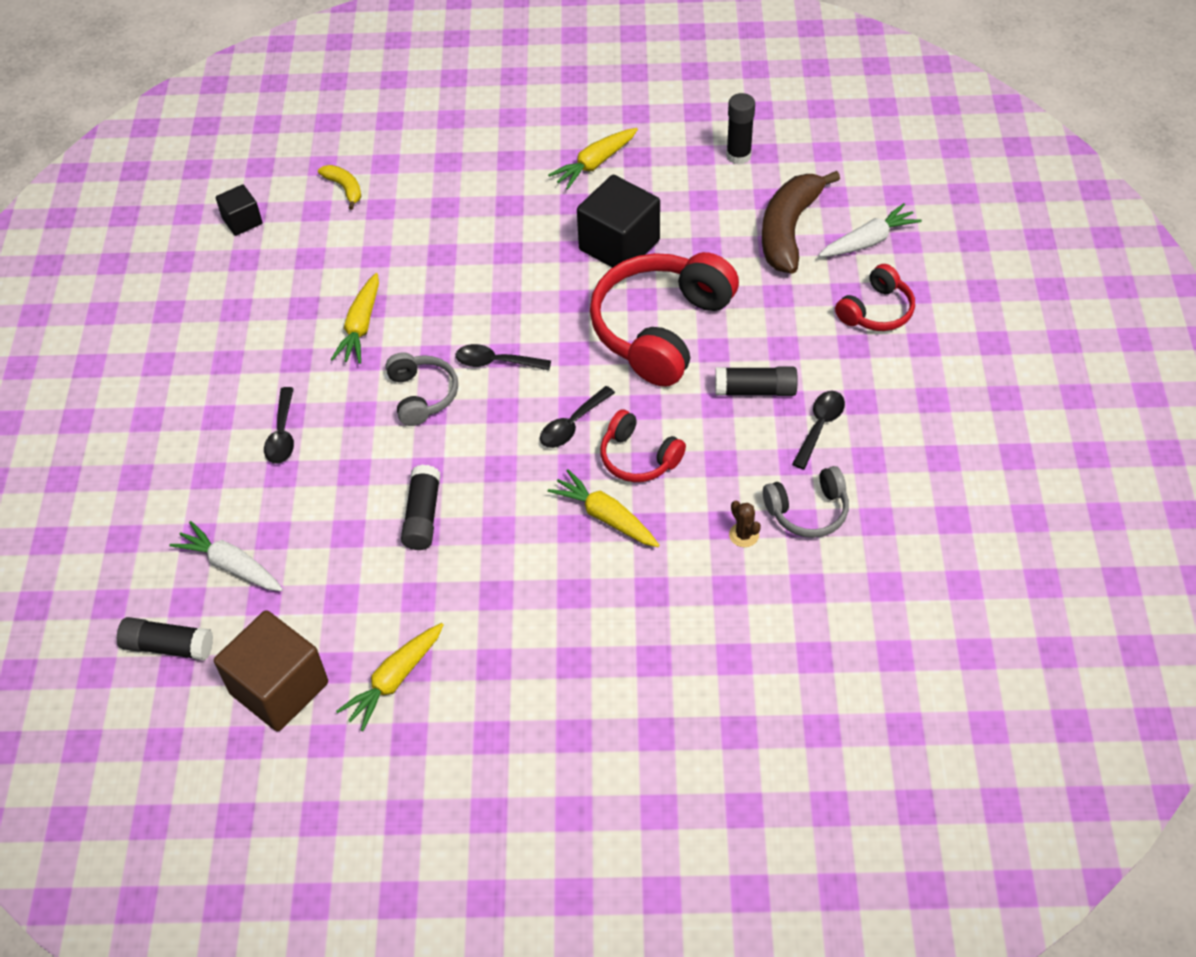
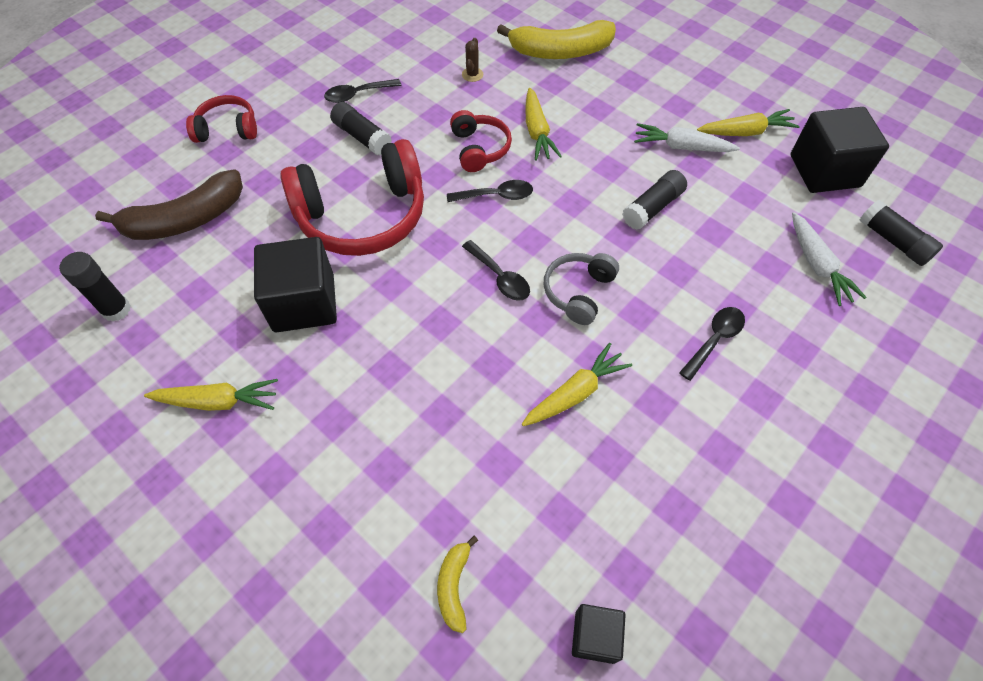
camera: 140 degrees left, 5 degrees up
brown cube [214,610,328,732] -> black cube [790,107,889,193]
grey headphones [763,466,849,538] -> none
white carrot [819,203,922,257] -> white carrot moved to [634,123,740,152]
none -> yellow banana [497,20,616,59]

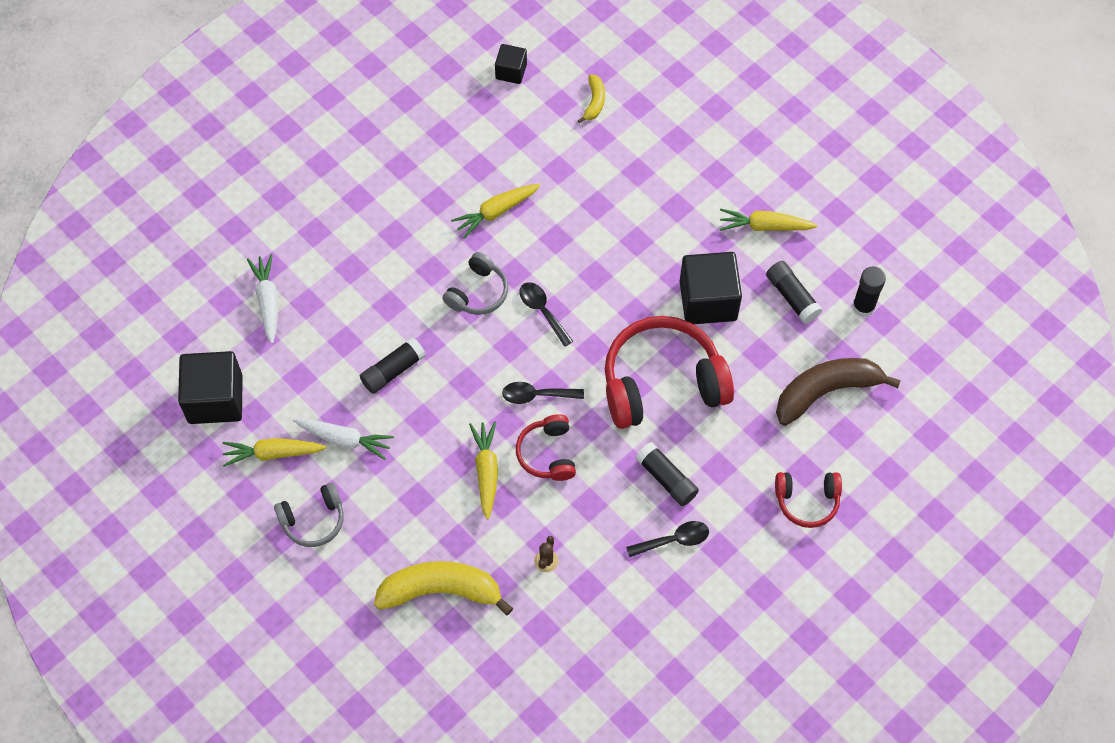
camera: 175 degrees left, 5 degrees up
black spoon [679,307,745,381] -> none
black glue stick [859,200,943,266] -> black glue stick moved to [766,261,823,324]
none -> grey headphones [274,482,344,547]

